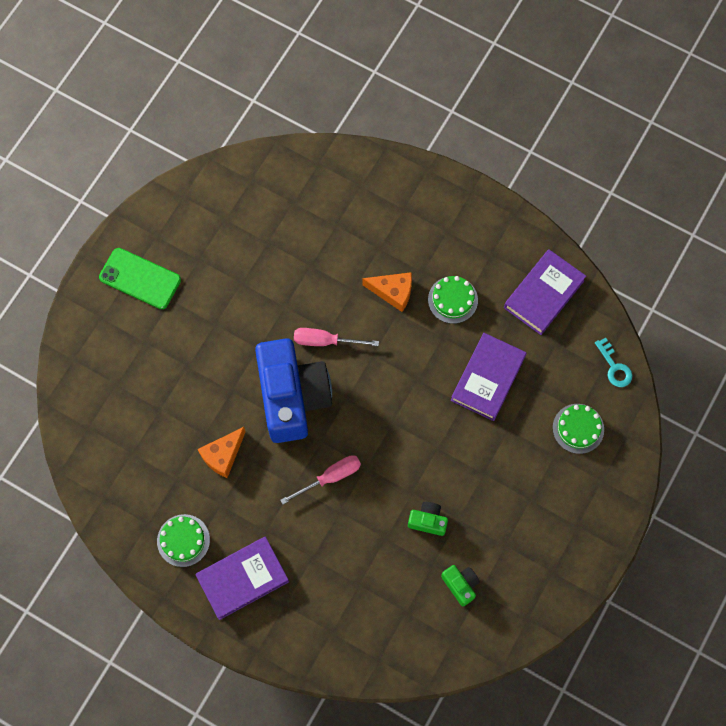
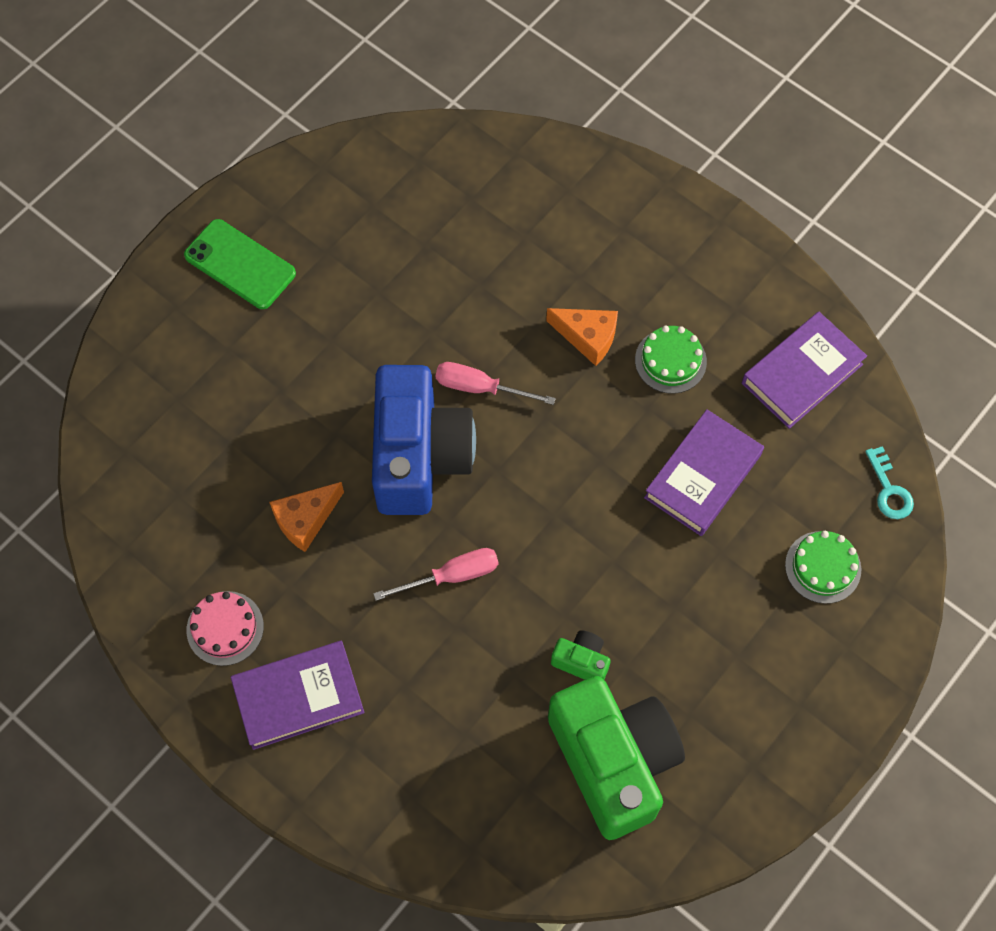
camera: 10 degrees right, 5 degrees down
green cake [157,514,210,567] -> pink cake [187,591,264,666]
green camera [441,565,480,606] -> green camera [548,676,685,840], size x2.47

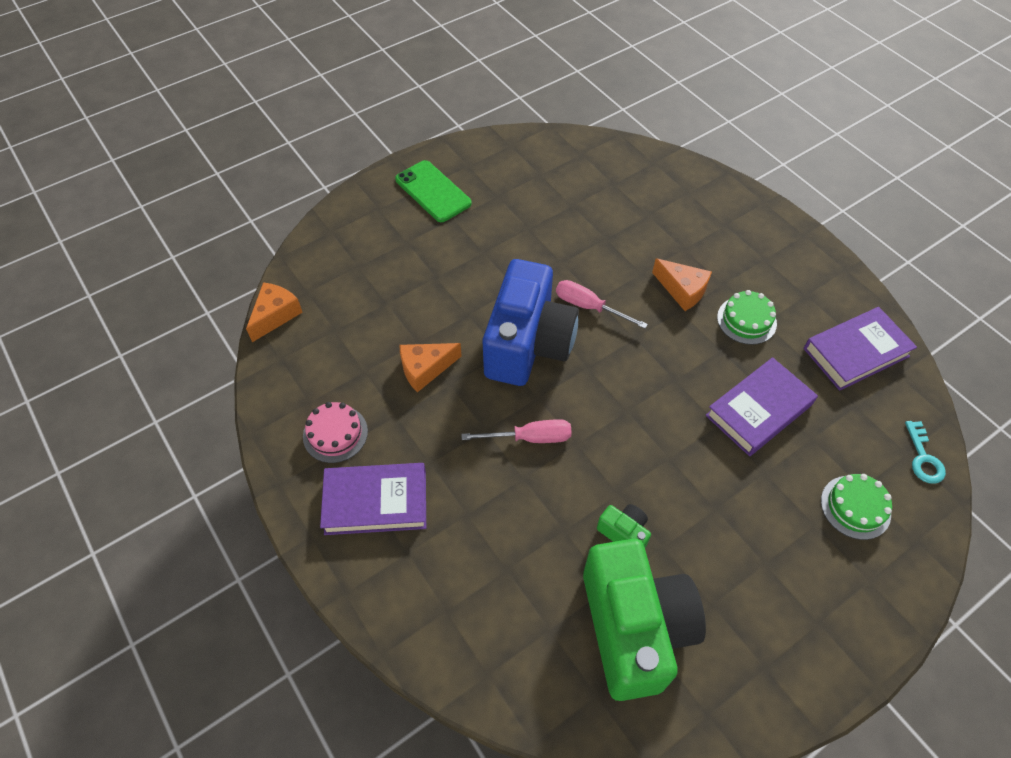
camera: 15 degrees right, 10 degrees down
none -> orange cheese [246,282,303,342]

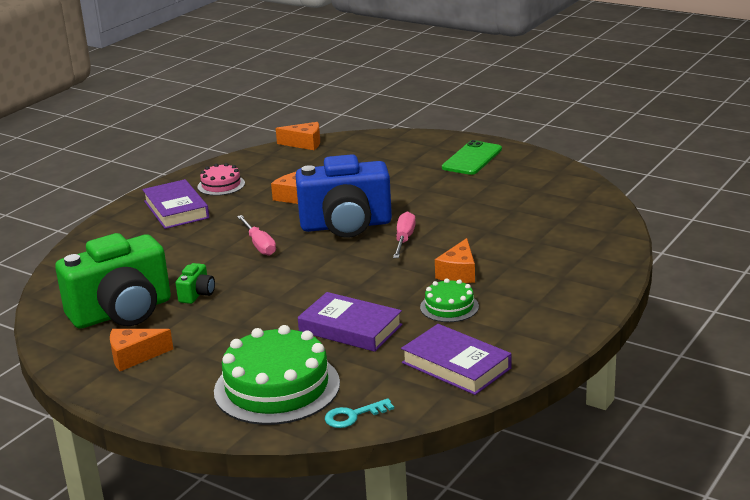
camera: 70 degrees right, 30 degrees down
green cake [821,474,892,540] -> green cake [214,325,340,425], size x1.95
none -> orange cheese [110,329,173,371]

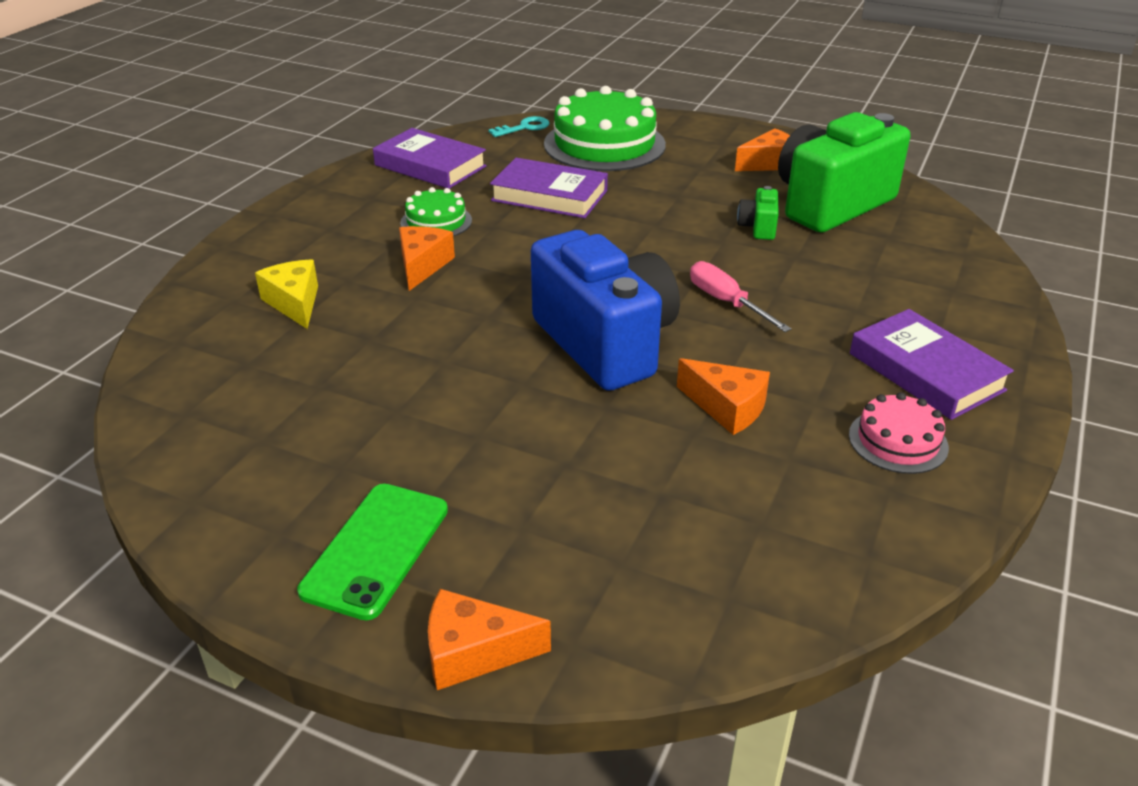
camera: 170 degrees right, 10 degrees up
orange cheese [276,122,320,150] -> orange cheese moved to [428,589,551,690]
blue camera [295,154,392,238] -> blue camera turned 75 degrees clockwise [531,230,680,391]
pink screwdriver [393,211,416,258] -> none
none -> yellow cheese [255,259,318,329]

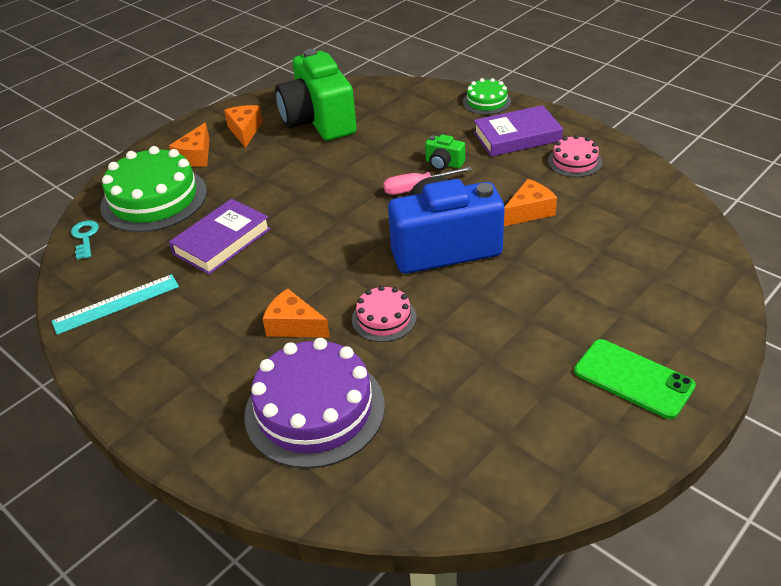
camera: 70 degrees left, 5 degrees up
yellow cheese [255,259,318,329] -> purple cake [244,338,385,469]
purple book [373,128,487,189] -> turquoise ruler [52,274,179,335]
green cake [400,187,472,236] -> green cake moved to [463,78,511,115]
orange cheese [428,589,551,690] -> orange cheese moved to [169,123,210,167]
green camera [737,186,779,240] -> green camera moved to [425,134,465,170]
none -> pink cake [352,285,417,342]

